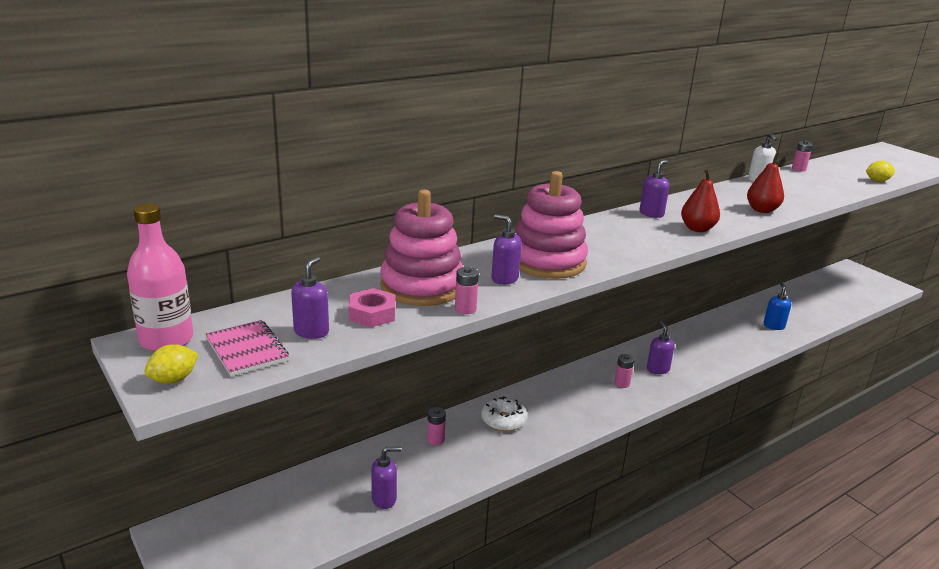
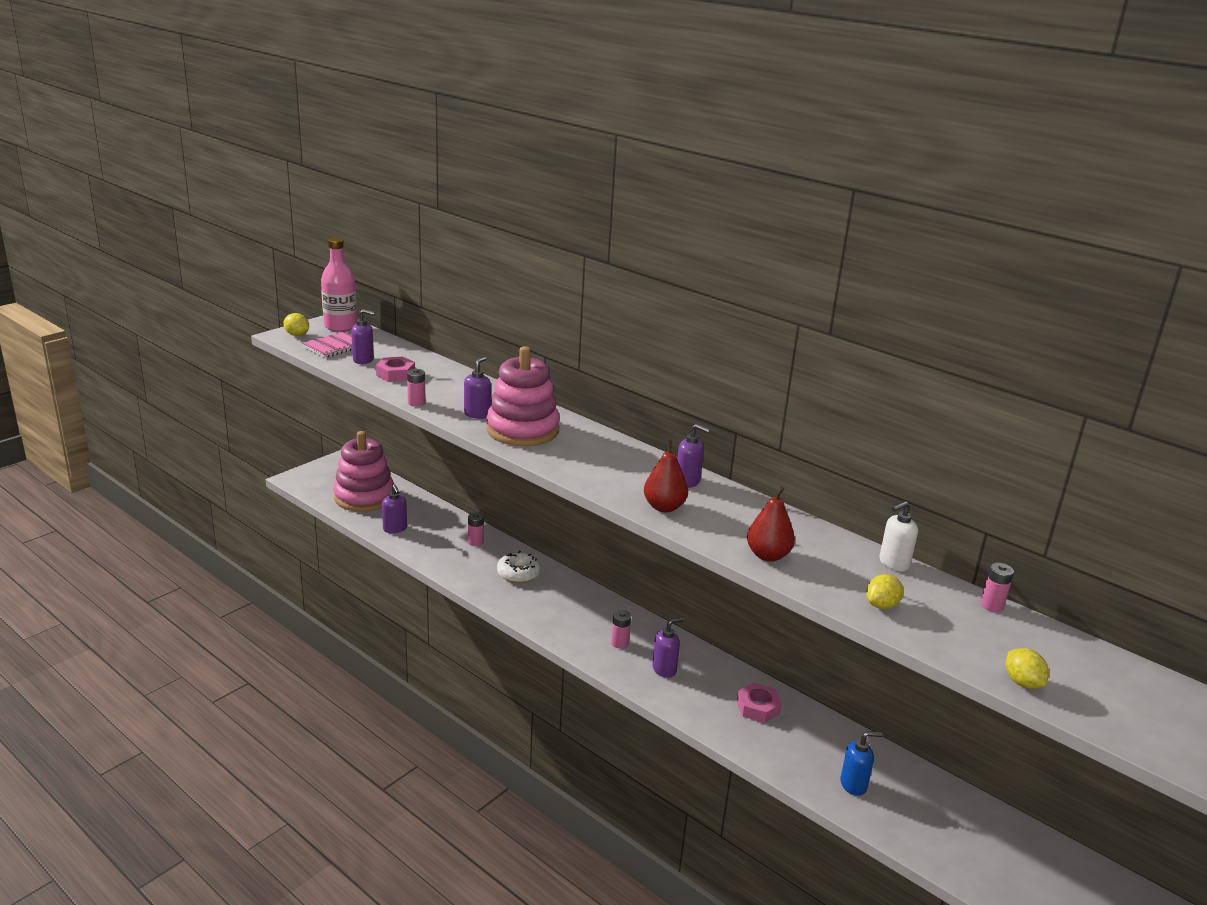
camera: 75 degrees right, 0 degrees up
pink stacking toy [380,190,463,306] -> pink stacking toy moved to [333,431,394,512]
none -> pink nut [736,682,782,723]
none -> yellow lemon [866,574,903,609]

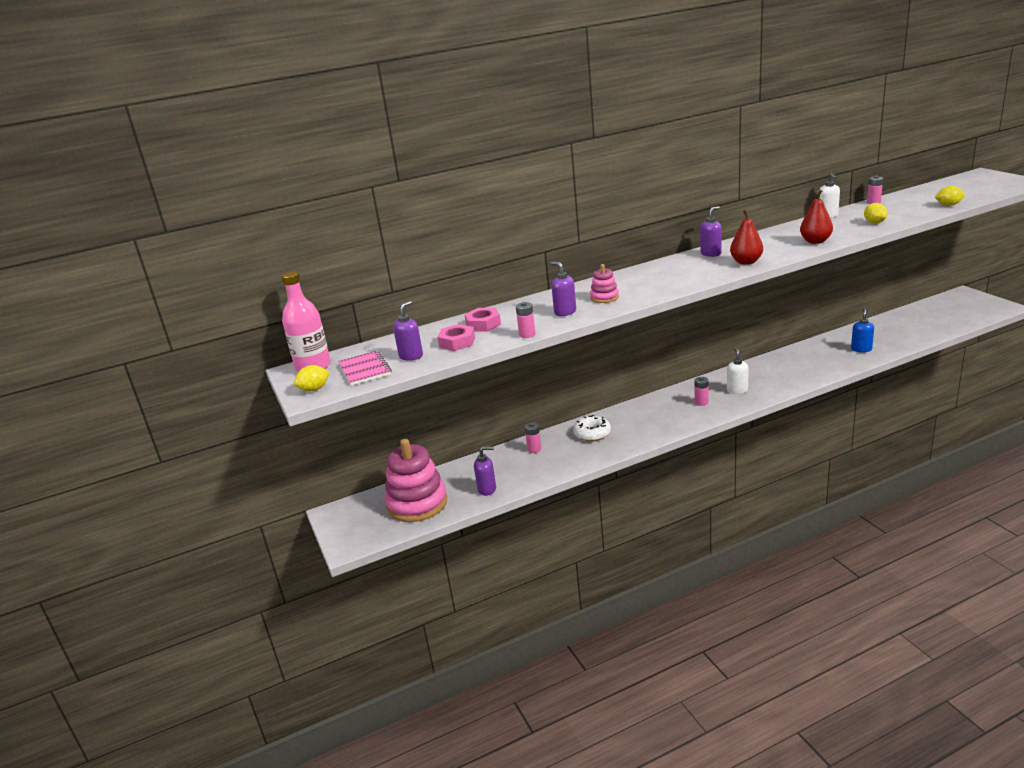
camera: 60 degrees left, 0 degrees up
pink stacking toy [486,346,560,446] -> pink stacking toy [590,264,619,303], size x0.46
purple soap dispenser [652,617,684,678] -> white soap dispenser [727,347,749,394]
pink nut [736,682,782,723] -> pink nut moved to [464,308,501,332]

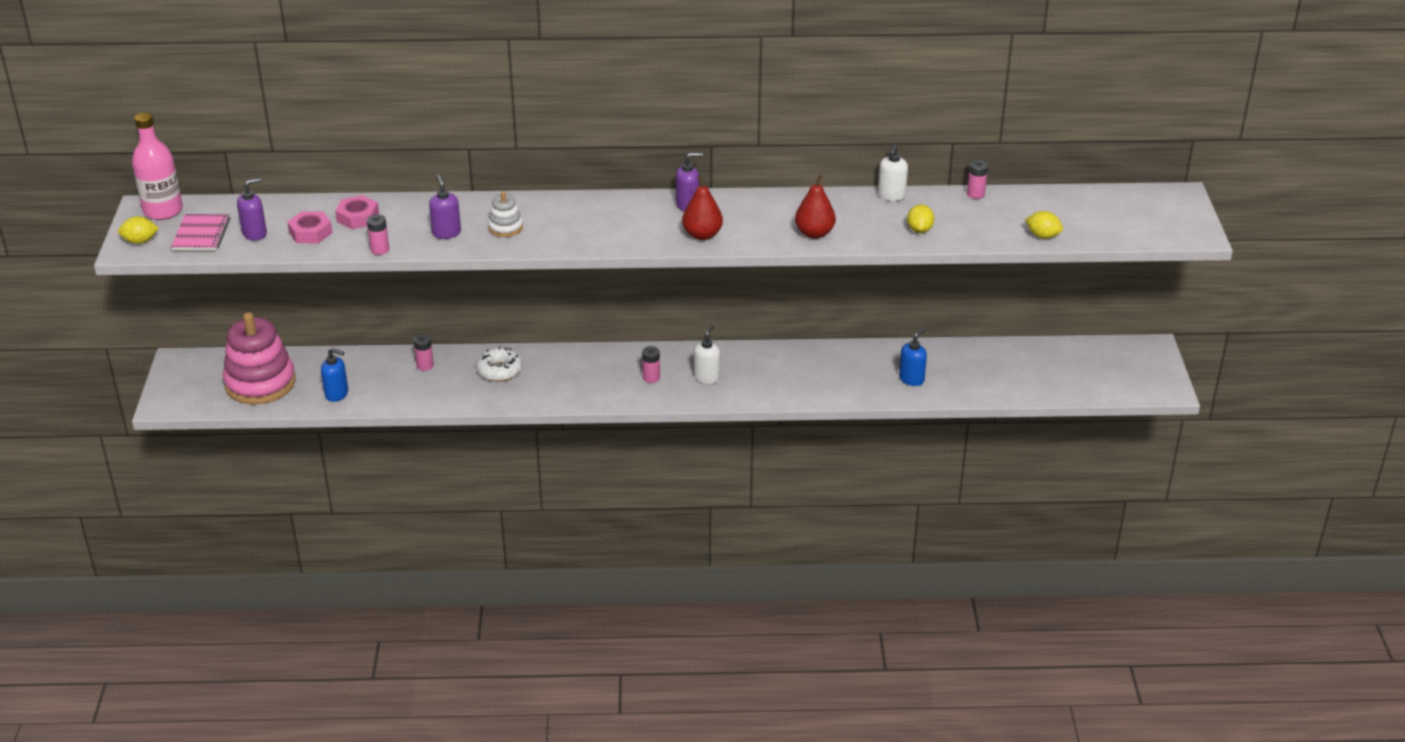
camera: 20 degrees right, 10 degrees up
purple soap dispenser [474,446,496,496] -> blue soap dispenser [321,348,348,402]
pink stacking toy [590,264,619,303] -> white stacking toy [488,191,523,237]

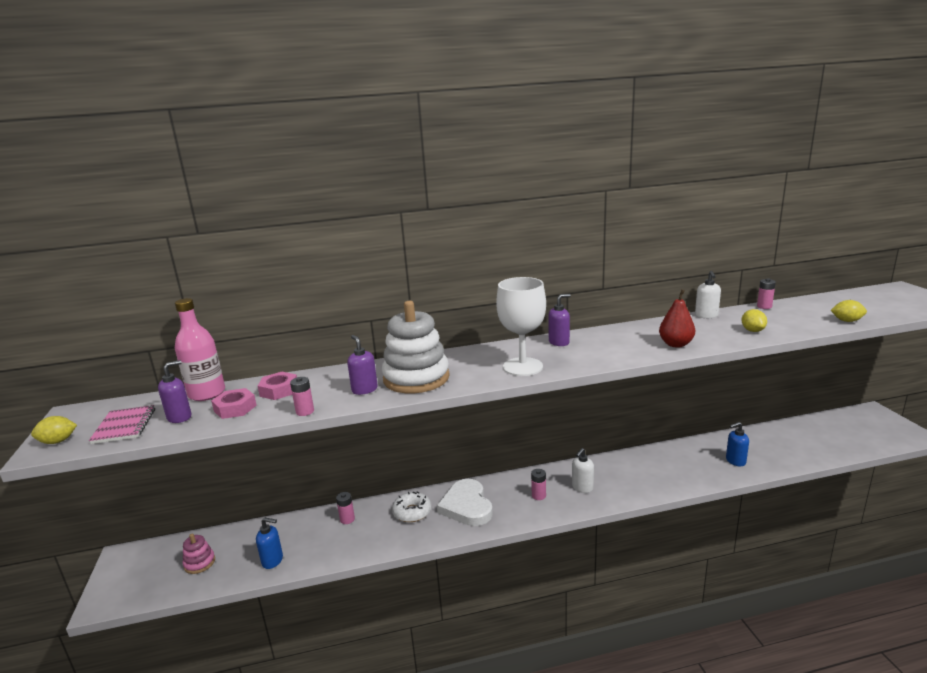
camera: 10 degrees left, 15 degrees down
pink bottle [132,112,183,220] -> pink bottle moved to [175,298,225,401]
pink stacking toy [223,312,296,405] -> pink stacking toy [183,533,215,574], size x0.46
white stacking toy [488,191,523,237] -> white stacking toy [382,301,450,393], size x2.16
red pear [682,175,723,240] -> none
white soap dispenser [694,325,720,384] -> white soap dispenser turned 150 degrees counterclockwise [572,448,594,493]
blue soap dispenser [899,328,927,386] -> blue soap dispenser turned 135 degrees counterclockwise [726,422,749,466]
none -> white heart [437,479,493,526]
none -> white goblet [496,277,546,376]

